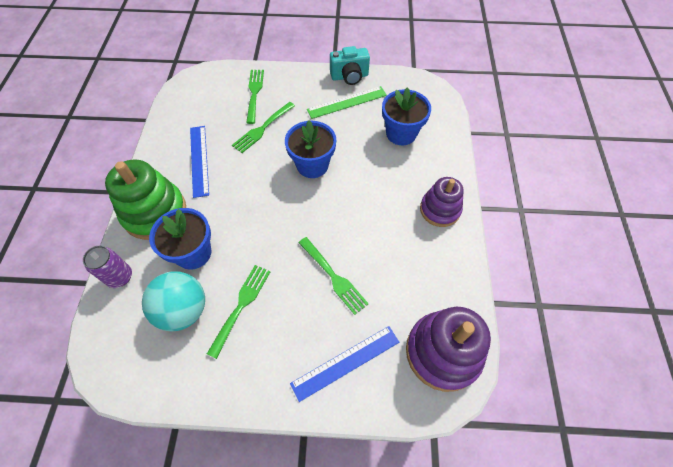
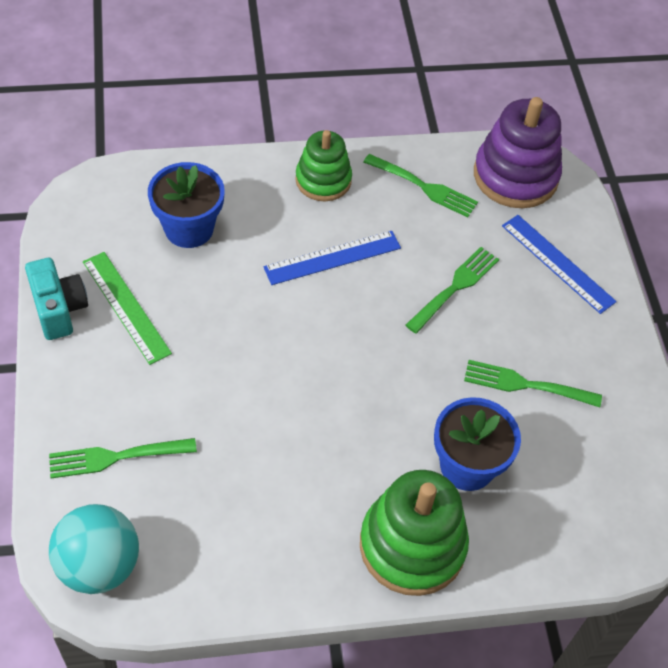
camera: 105 degrees left, 5 degrees down
purple can [83,246,132,288] -> none
turquoise ball [142,271,205,331] -> turquoise ball moved to [49,504,139,594]
blue ruler [190,126,209,198] -> blue ruler moved to [263,231,401,285]
green fork [232,102,295,153] -> green fork moved to [363,154,478,217]
blue flower pot [285,120,336,178] -> none
purple stacking toy [420,177,464,227] -> green stacking toy [295,130,352,201]

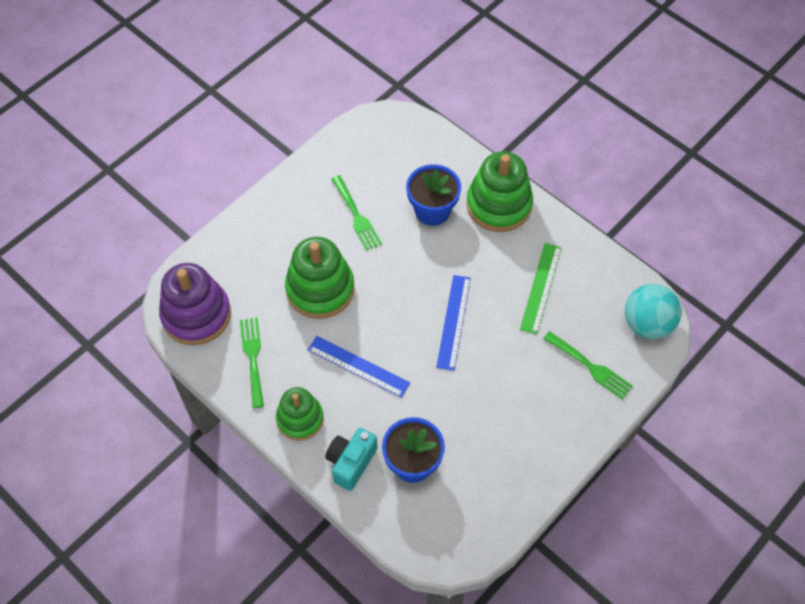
camera: 125 degrees left, 5 degrees up
turquoise camera [25,258,88,340] -> turquoise camera moved to [325,428,378,491]
green ruler [83,252,172,365] -> green ruler moved to [520,243,562,334]
green fork [405,247,499,334] -> green stacking toy [285,237,355,319]
blue ruler [502,215,617,314] -> blue ruler moved to [436,275,471,371]

